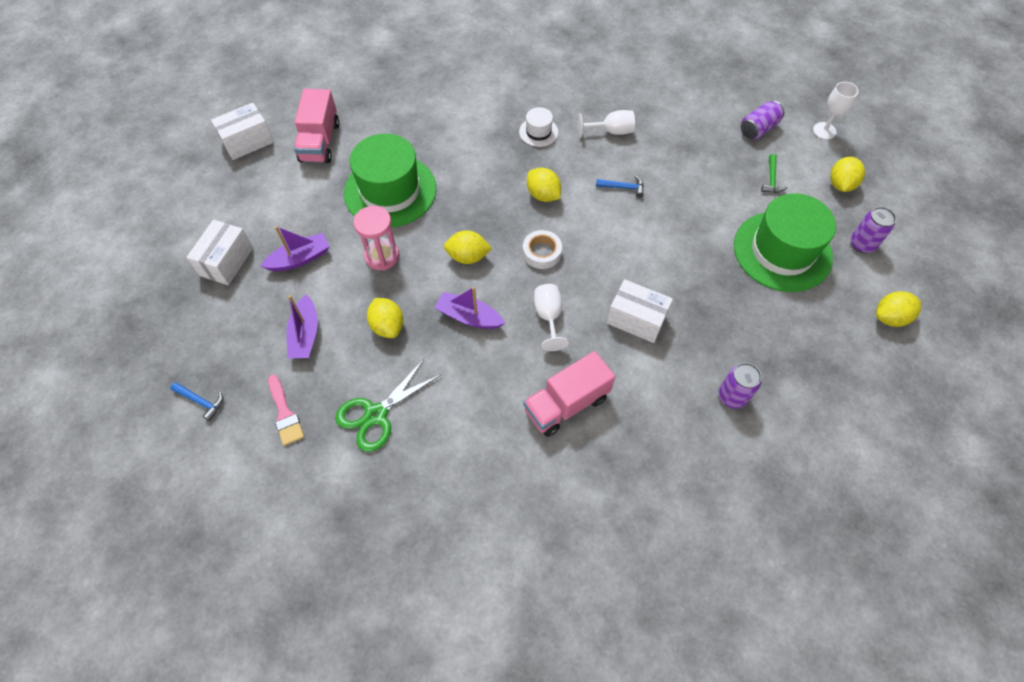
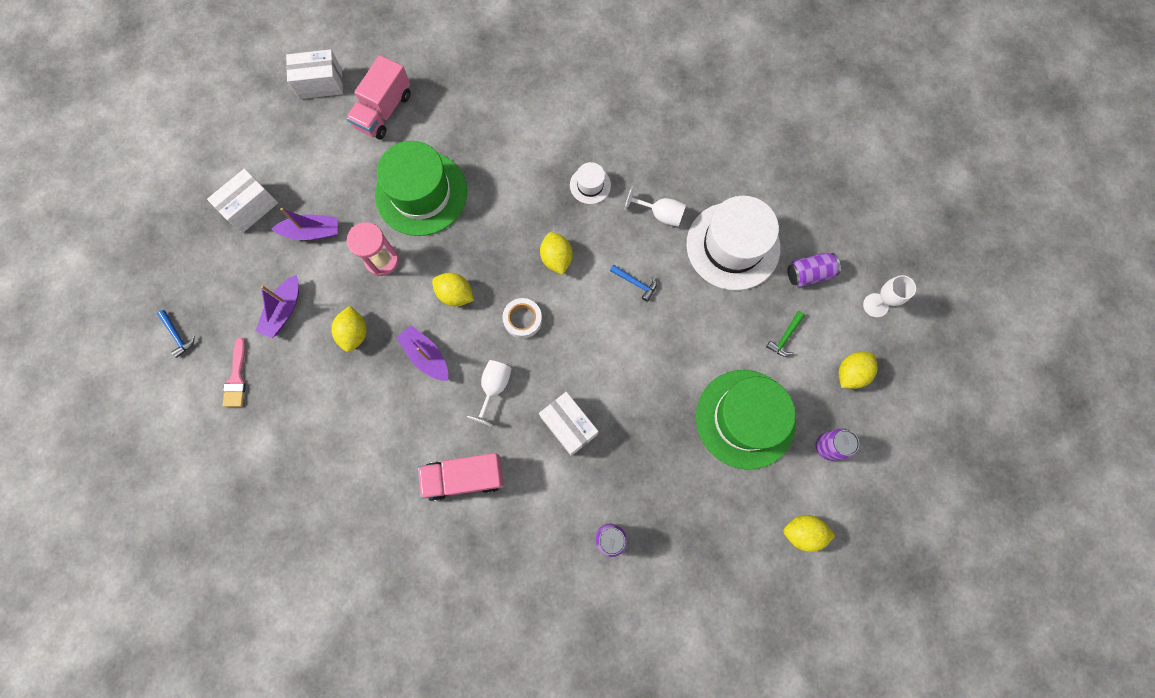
camera: 25 degrees right, 15 degrees up
green scissors [335,358,442,452] -> none
none -> white hat [686,196,780,291]

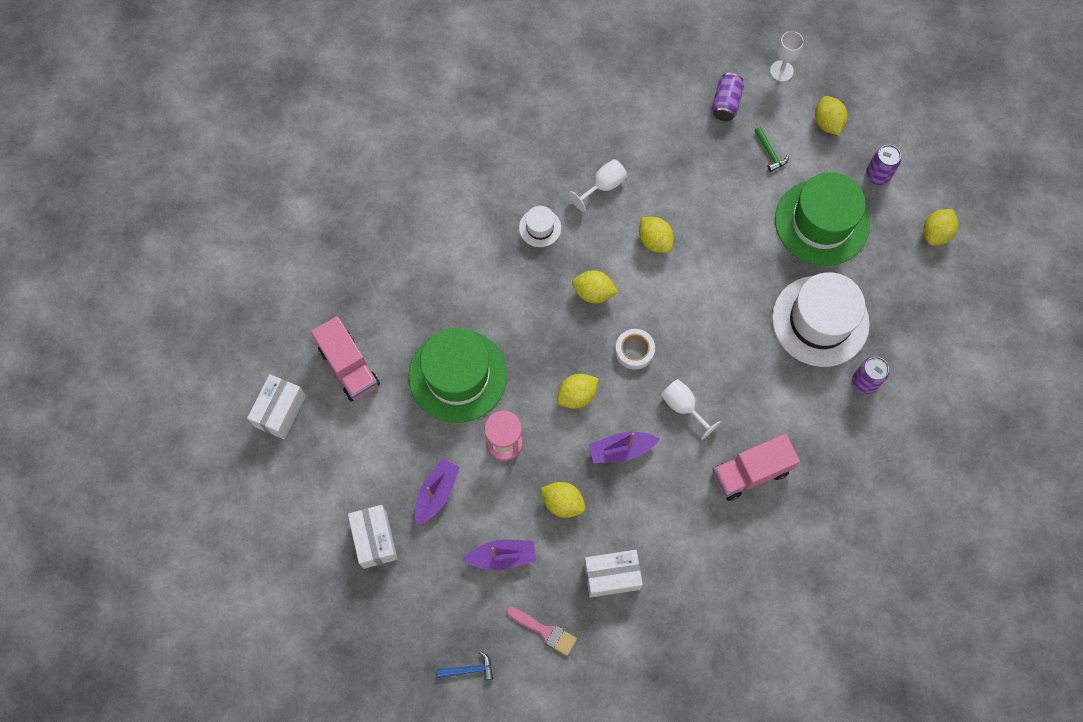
camera: 60 degrees left, 5 degrees down
purple boat [255,275,299,338] -> purple boat turned 60 degrees counterclockwise [463,540,536,570]
pink truck [417,453,504,501] -> pink truck turned 45 degrees clockwise [713,434,800,501]
white box [539,392,598,456] -> white box moved to [584,550,643,598]
blue hammer [610,265,657,302] -> yellow lemon [639,217,674,253]
white hat [686,196,780,291] -> white hat moved to [772,272,870,367]

